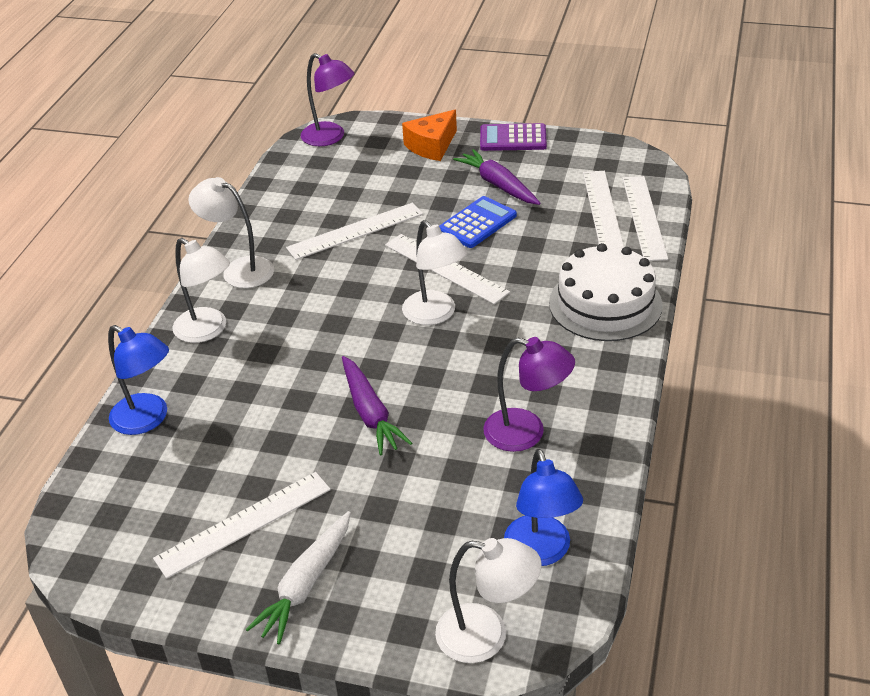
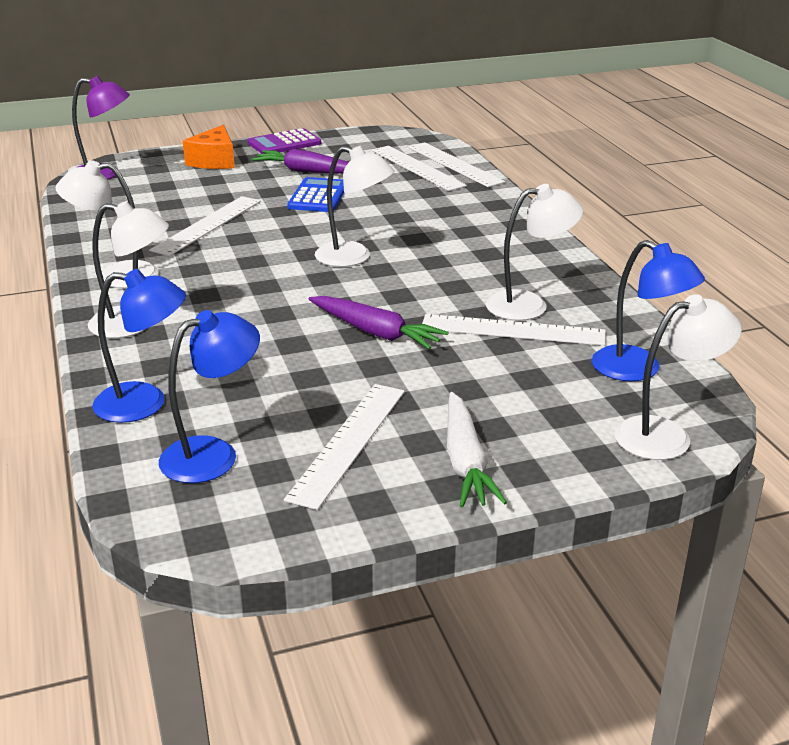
camera: 35 degrees left, 10 degrees down
white ruler [385,234,510,304] -> white ruler moved to [422,314,606,346]
purple lamp [483,337,575,452] -> white lamp [486,184,584,321]
white cake [549,243,663,341] -> none
none -> blue lamp [159,310,260,483]

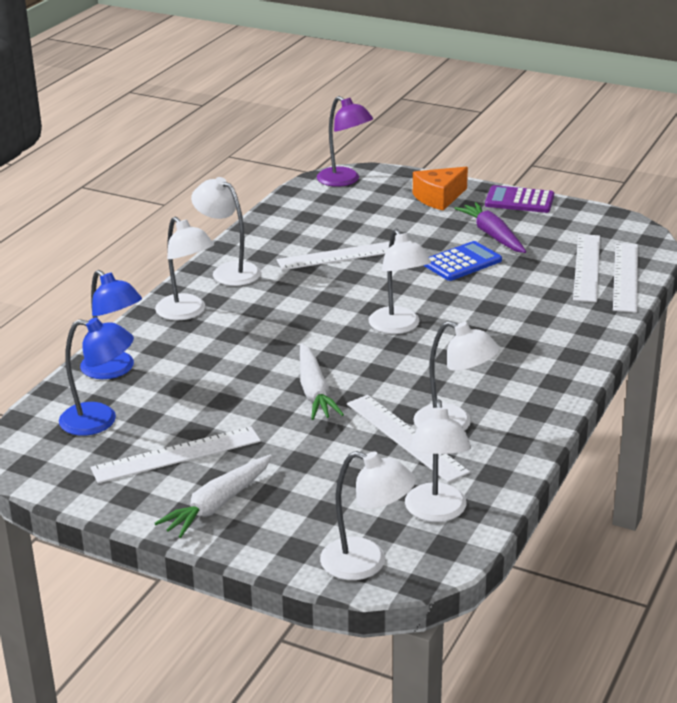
camera: 45 degrees right, 0 degrees up
purple carrot [308,296,449,349] -> white carrot [300,343,344,420]
blue lamp [592,240,705,381] -> white lamp [405,399,471,522]

